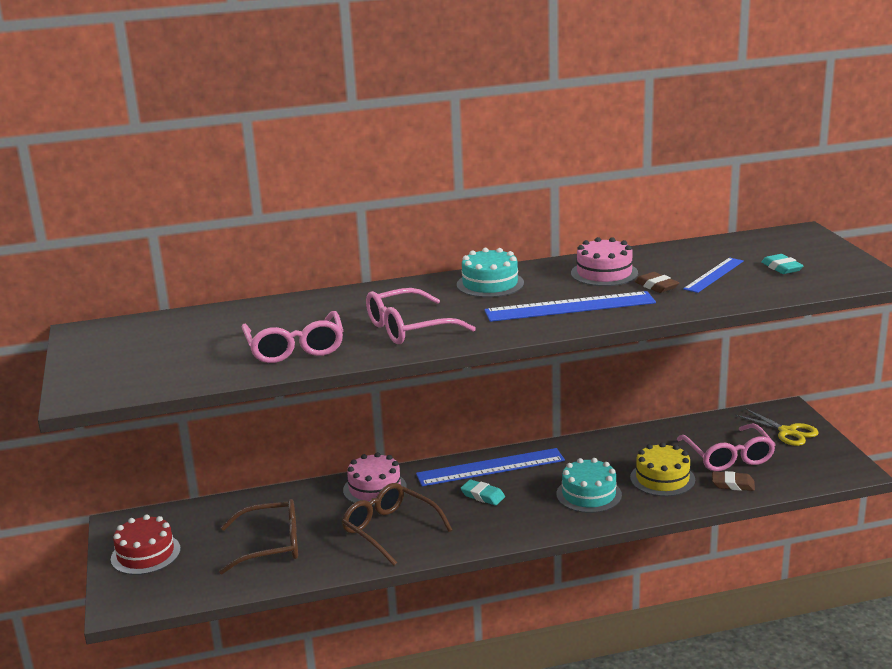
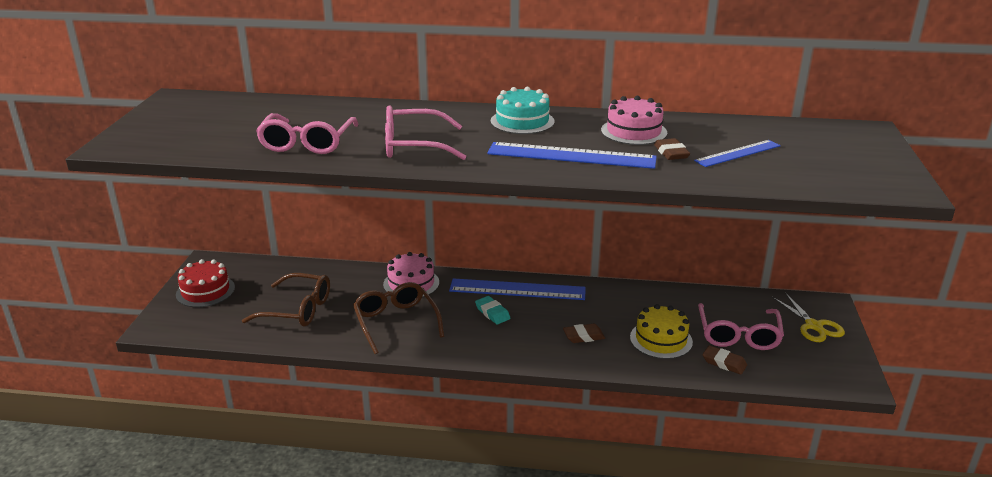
camera: 20 degrees right, 5 degrees up
turquoise cake [556,458,622,513] -> brown eraser [563,324,605,343]
turquoise eraser [762,254,803,274] -> none

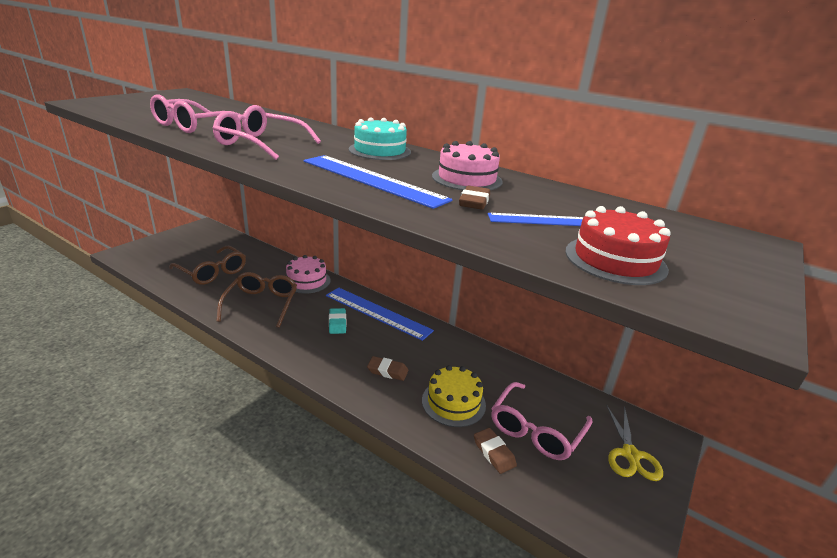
camera: 25 degrees right, 0 degrees up
red cake [176,259,235,307] -> red cake moved to [565,206,671,285]

